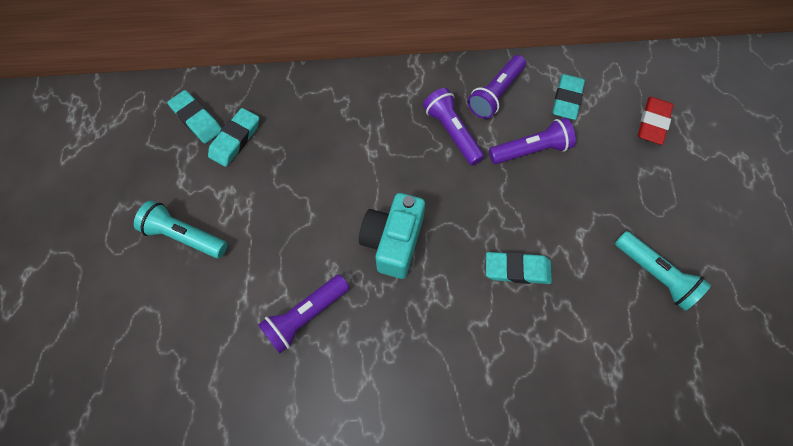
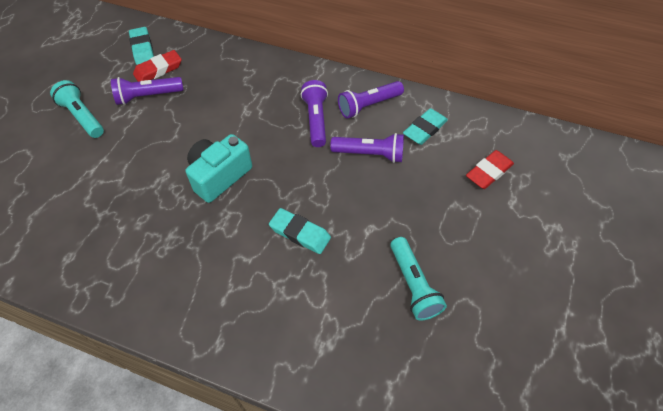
camera: 25 degrees right, 10 degrees down
turquoise eraser [208,108,259,167] -> red eraser [133,50,182,82]
purple flashlight [258,275,349,354] -> purple flashlight moved to [111,77,184,105]

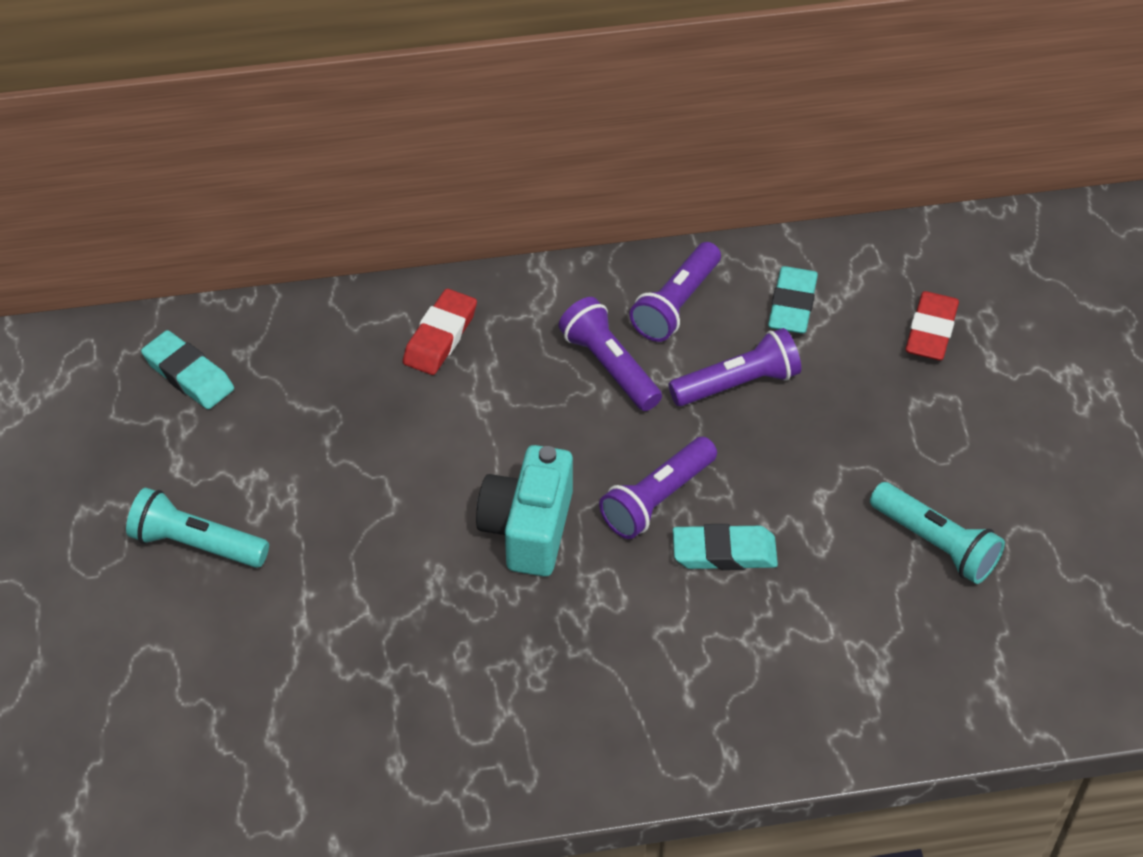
camera: 30 degrees left, 5 degrees down
purple flashlight [111,77,184,105] -> purple flashlight moved to [599,437,717,539]
red eraser [133,50,182,82] -> red eraser moved to [403,289,477,375]

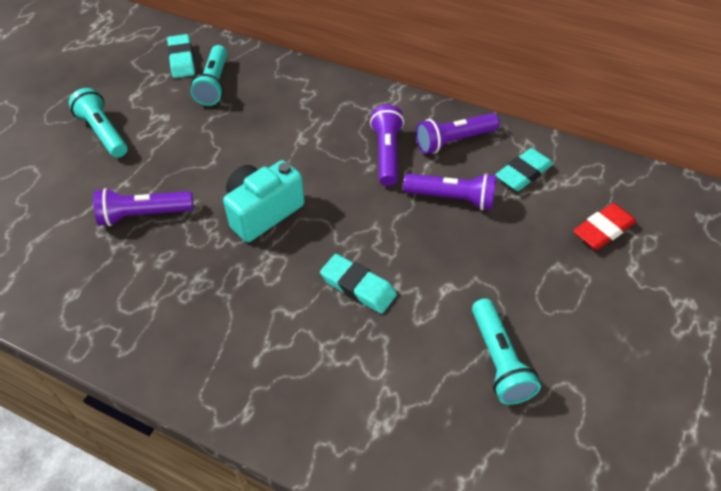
camera: 35 degrees right, 0 degrees up
red eraser [403,289,477,375] -> none
purple flashlight [599,437,717,539] -> purple flashlight moved to [93,188,194,226]
none -> turquoise flashlight [190,45,227,106]

